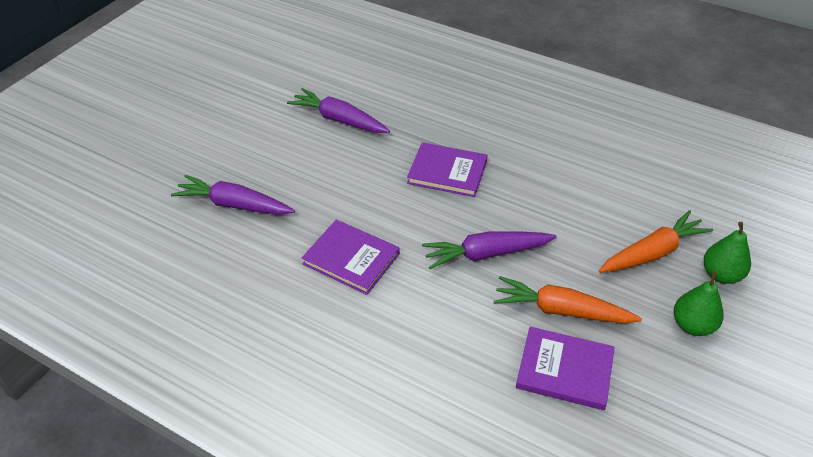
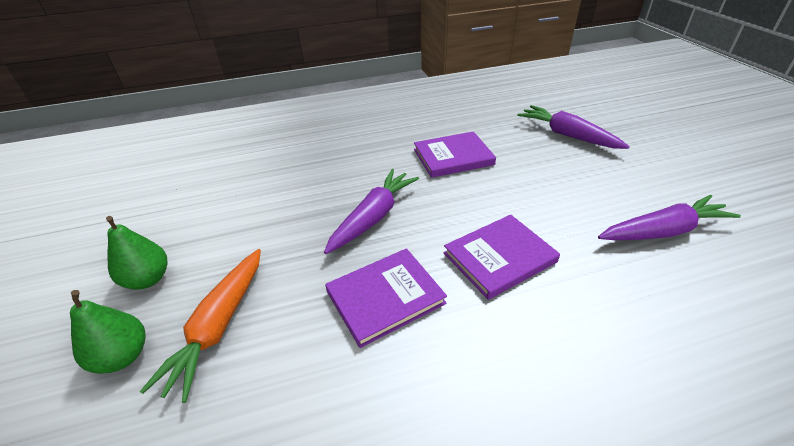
camera: 135 degrees right, 5 degrees down
purple carrot [171,175,295,215] -> purple carrot turned 105 degrees counterclockwise [517,105,630,149]
orange carrot [494,276,642,324] -> none
purple book [516,327,615,410] -> purple book moved to [325,248,447,348]

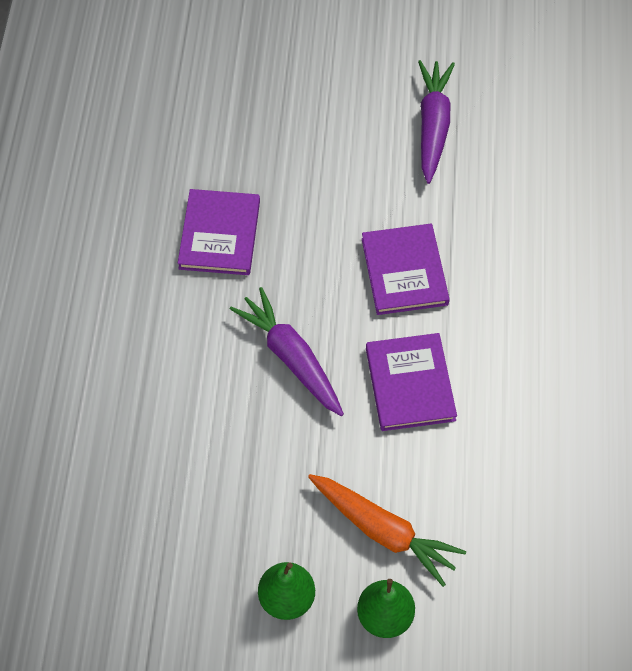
camera: 70 degrees left, 20 degrees up
purple carrot [517,105,630,149] -> none

